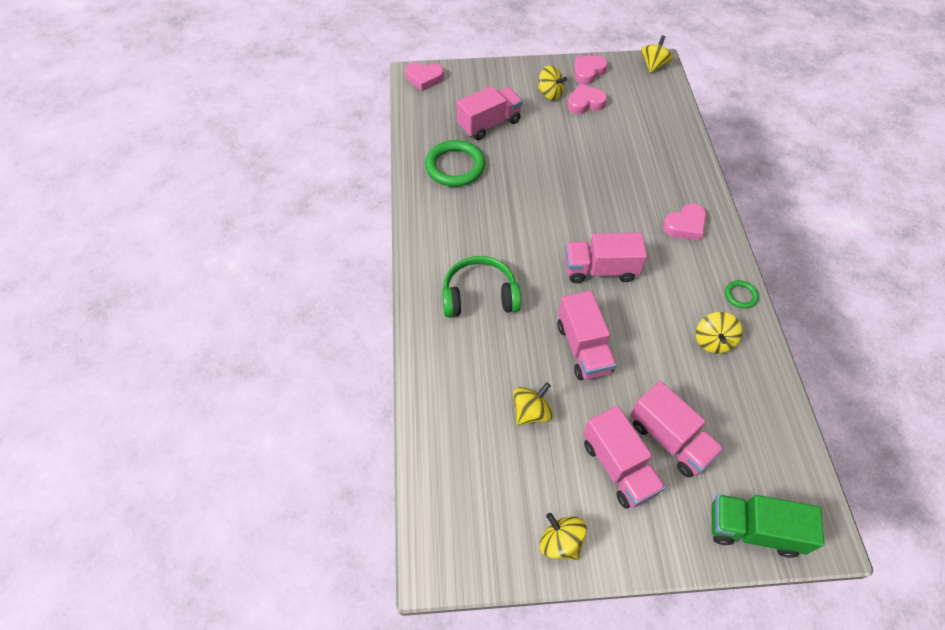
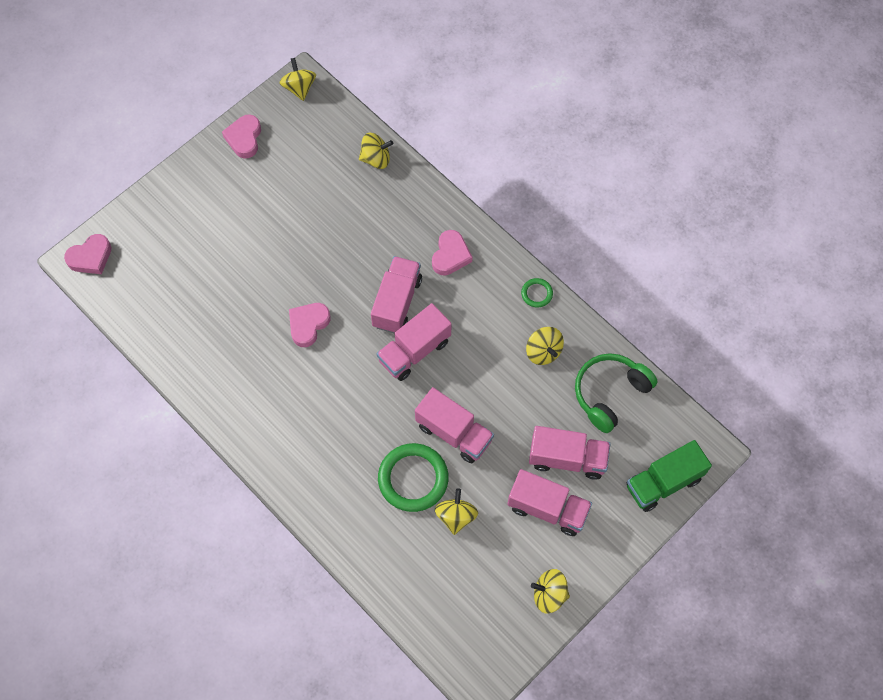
camera: 40 degrees left, 10 degrees up
green ring [425,140,485,187] -> green ring moved to [378,443,449,512]
green headphones [442,256,521,317] -> green headphones moved to [575,353,658,433]
pink truck [457,86,523,140] -> pink truck moved to [371,256,422,334]
yellow spinning top [537,66,567,101] -> yellow spinning top moved to [359,133,393,169]
pink heart [567,84,607,114] -> pink heart moved to [289,303,331,347]

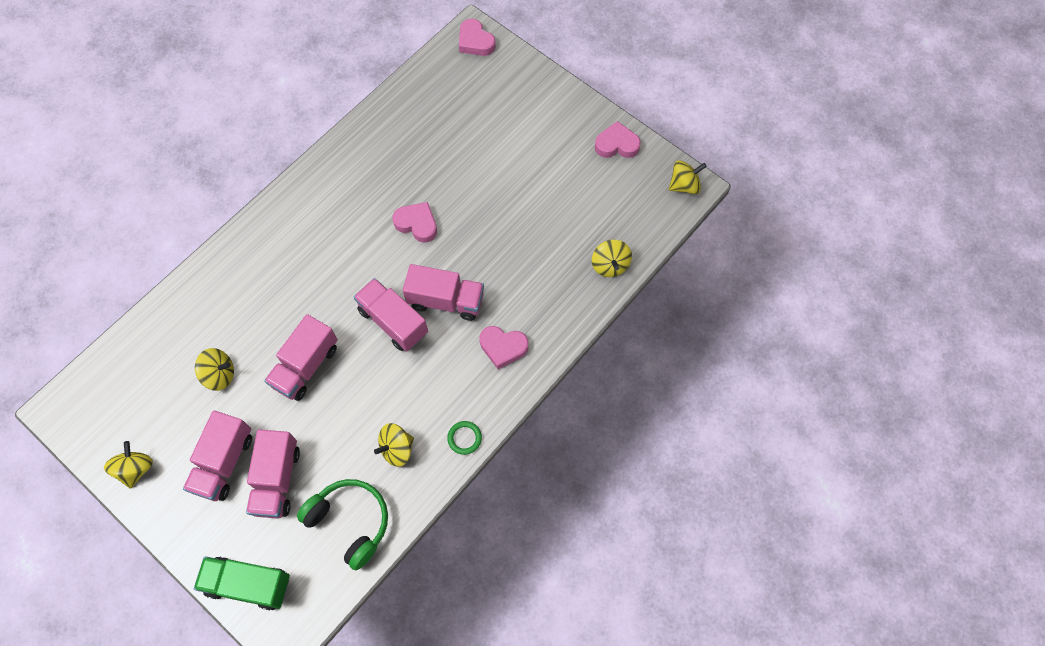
camera: 85 degrees right, 0 degrees up
green ring [378,443,449,512] -> none
green truck [626,440,712,512] -> green truck turned 45 degrees counterclockwise [194,556,290,610]

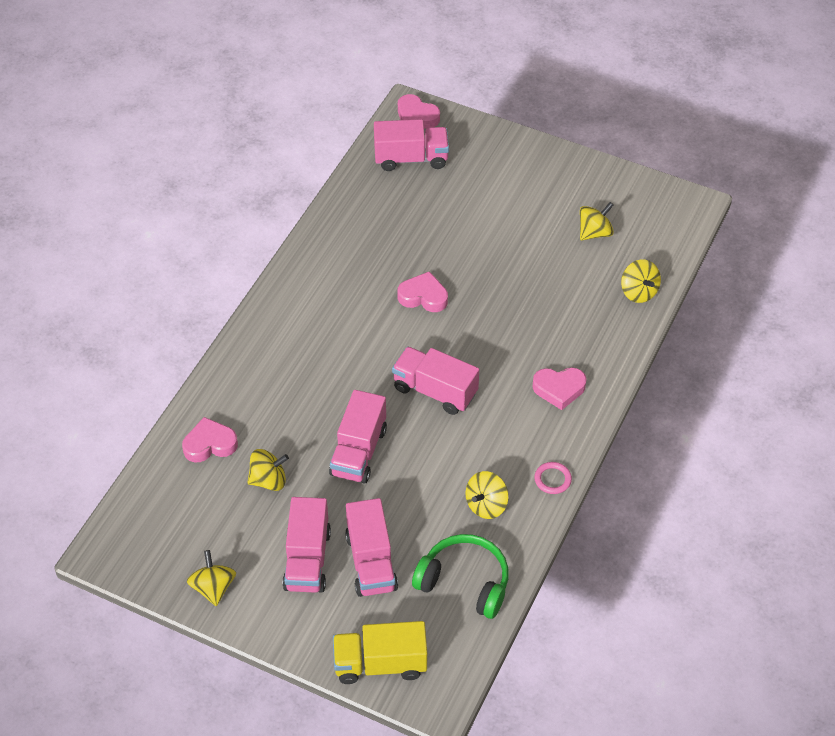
camera: 15 degrees left, 15 degrees down
green truck [194,556,290,610] -> yellow truck [333,621,427,684]
pink truck [403,264,484,321] -> pink truck moved to [374,119,449,171]
green ring [447,421,482,455] -> pink ring [534,462,572,494]
pink heart [595,121,641,158] -> pink heart moved to [182,417,238,462]
yellow spinning top [669,160,707,194] -> yellow spinning top moved to [580,202,614,240]

